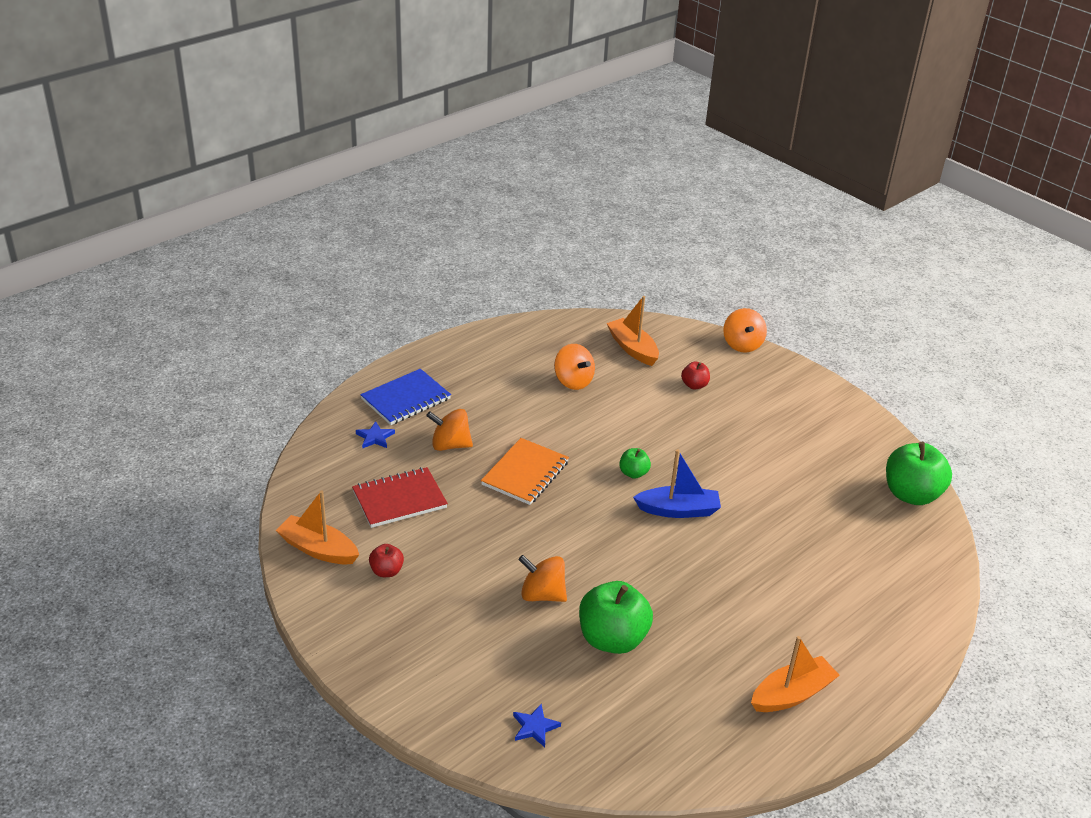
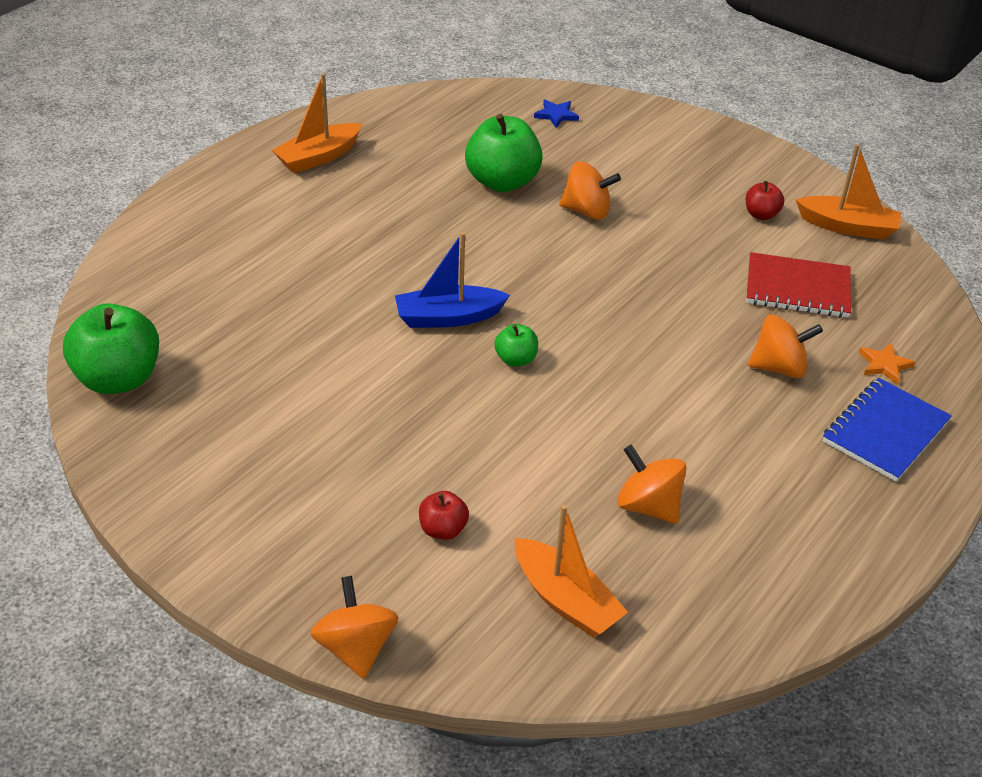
camera: 170 degrees right, 5 degrees up
red notebook [352,467,448,528] -> red notebook turned 45 degrees clockwise [746,252,851,318]
blue star [356,421,395,449] -> orange star [859,343,915,384]
orange notebook [481,438,569,505] -> none

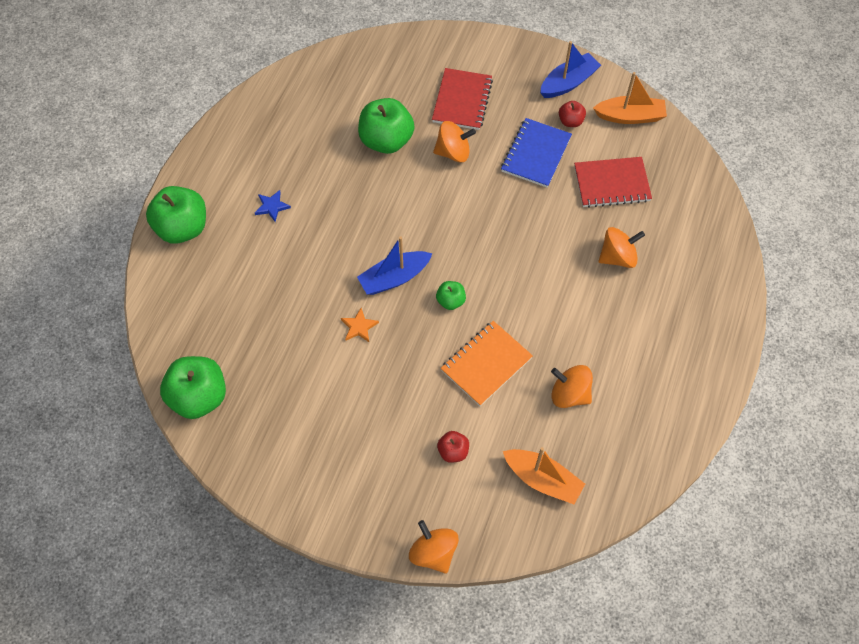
camera: 15 degrees left, 20 degrees up
orange boat [272,73,362,173] -> none
blue star [534,100,579,128] -> blue star moved to [255,190,291,222]
blue notebook [823,378,952,482] -> blue notebook moved to [501,118,572,188]
orange star [859,343,915,384] -> orange star moved to [341,308,379,342]
none -> green apple [146,186,206,244]
none -> red notebook [432,68,493,130]
none -> orange notebook [441,321,533,406]
none -> blue boat [540,41,601,98]

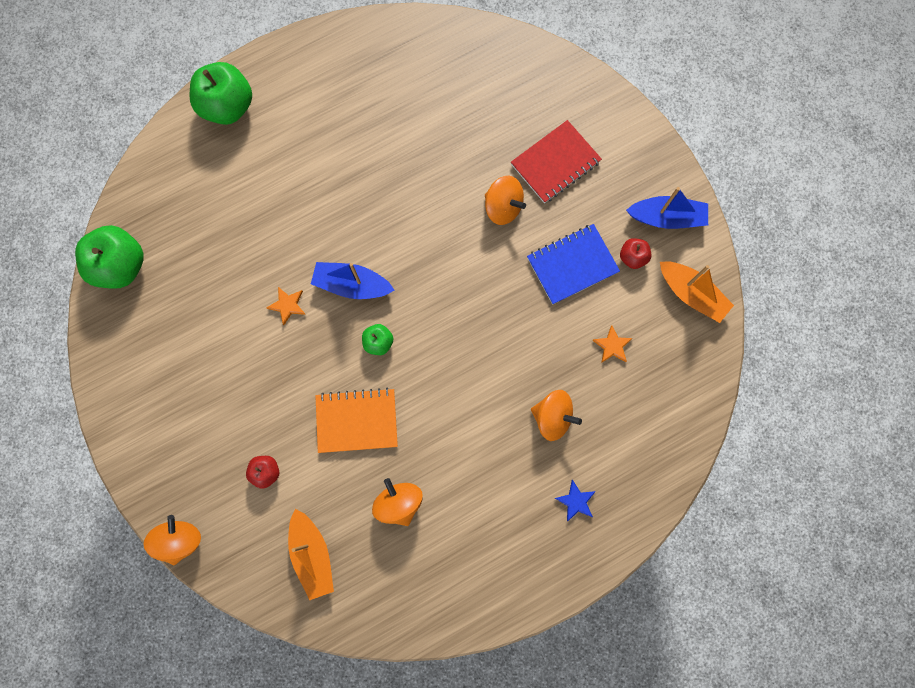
camera: 40 degrees right, 15 degrees up
blue star [255,190,291,222] -> blue star moved to [555,480,596,522]
green apple [358,98,414,154] -> none
red notebook [574,157,652,208] -> orange star [592,325,633,363]

